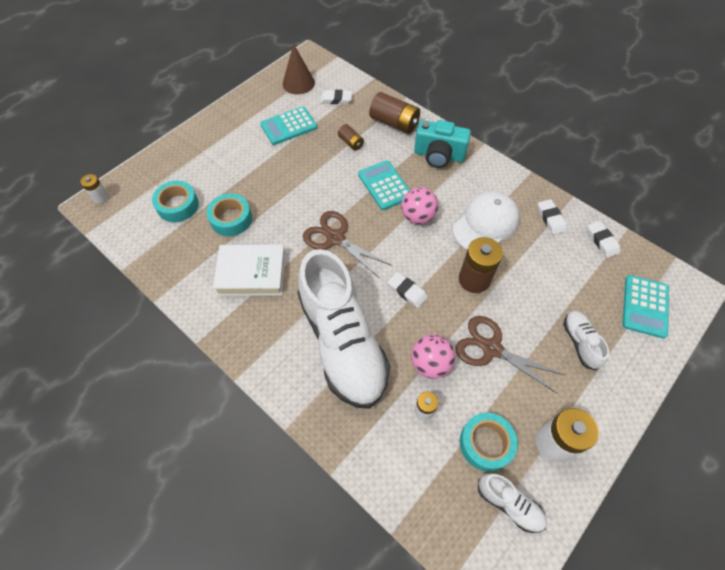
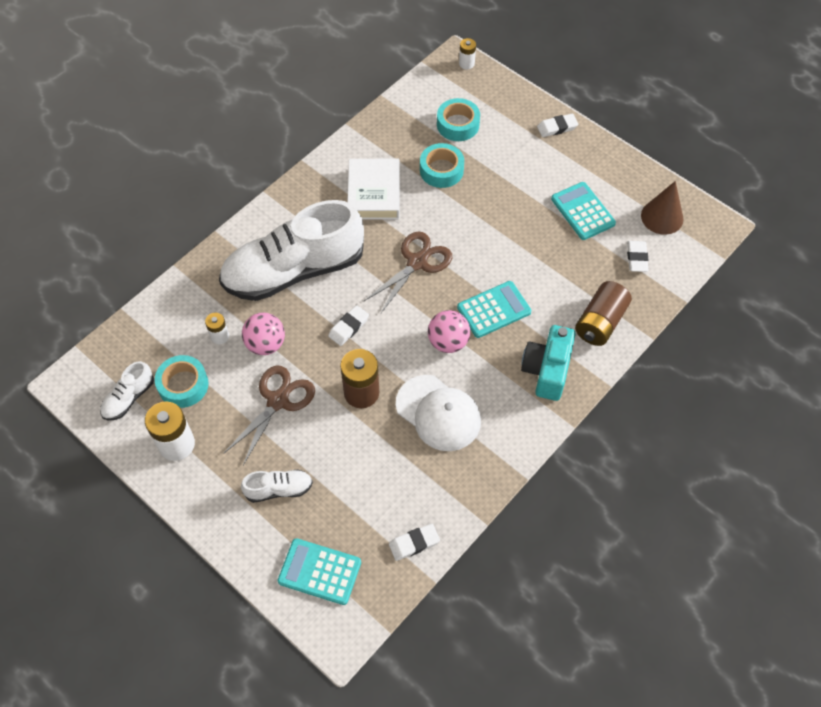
camera: 90 degrees right, 0 degrees up
brown battery [338,124,364,151] -> none
white eraser [538,199,567,235] -> white eraser moved to [537,114,578,137]

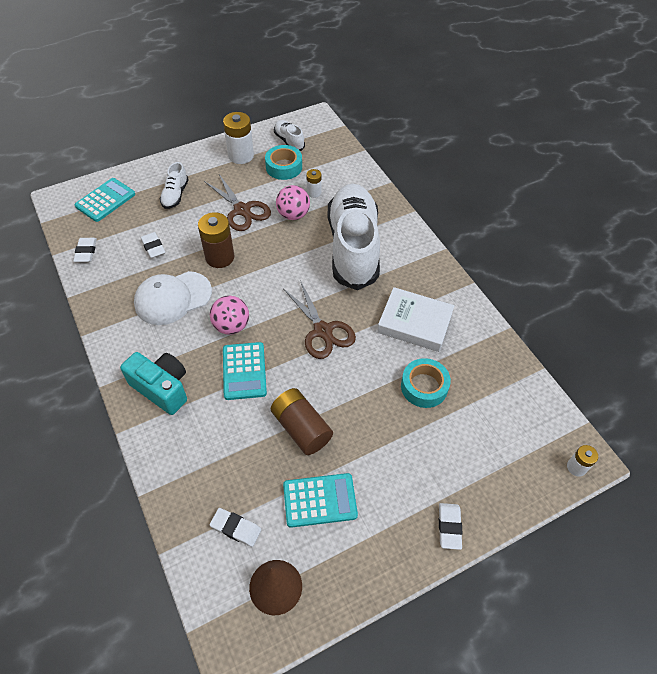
camera: 110 degrees right, 5 degrees down
white eraser [328,305,369,346] -> white eraser moved to [141,232,165,258]
turquoise tape [437,98,480,141] -> none
brown battery [575,281,632,346] -> brown battery moved to [271,388,333,455]

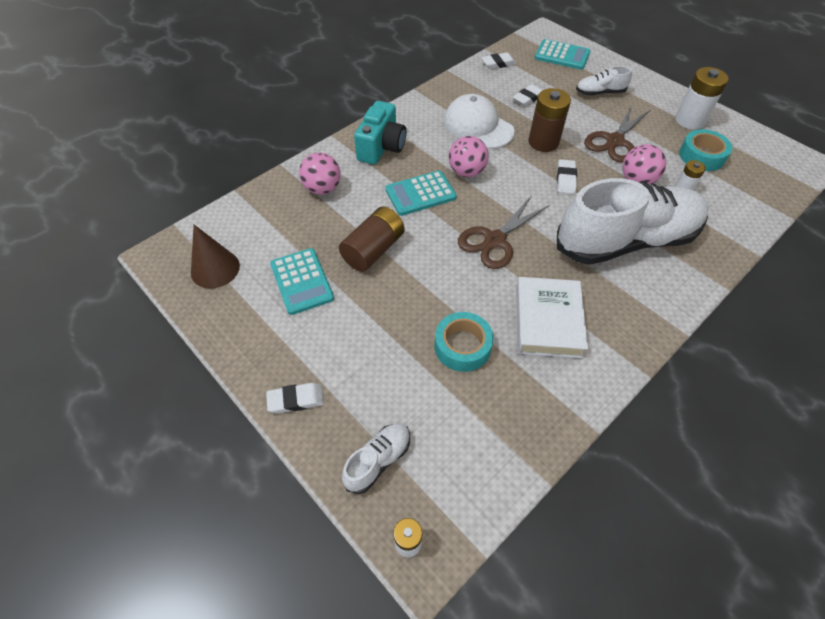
camera: 75 degrees right, 0 degrees up
white eraser [210,508,261,547] -> white eraser moved to [557,159,577,194]
white shoe [274,120,305,151] -> white shoe moved to [342,423,410,494]
none -> pink ball [299,152,341,195]

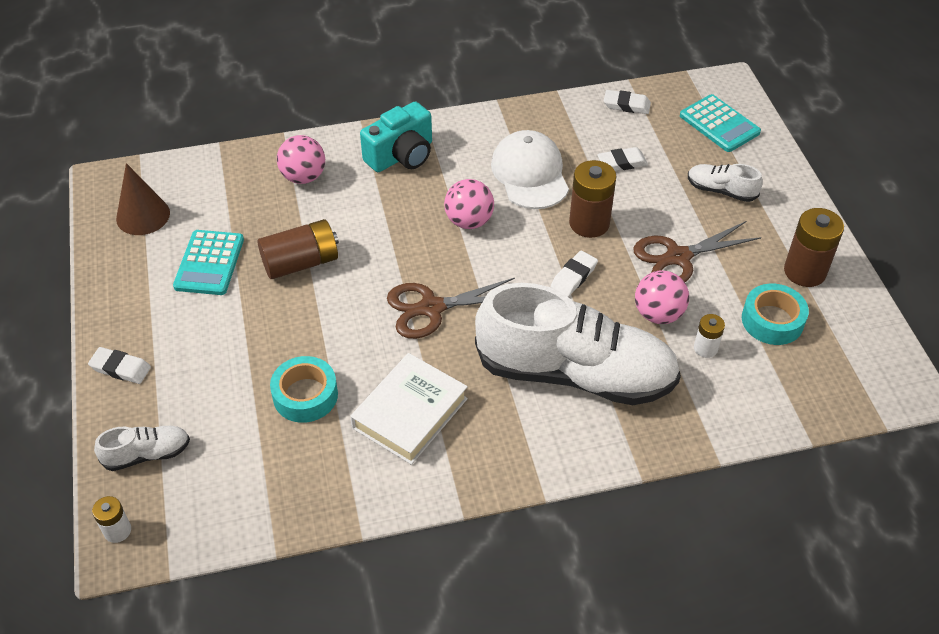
camera: 30 degrees right, 5 degrees down
turquoise calculator [385,170,457,216] -> none
white battery [675,67,729,129] -> brown battery [784,208,844,287]

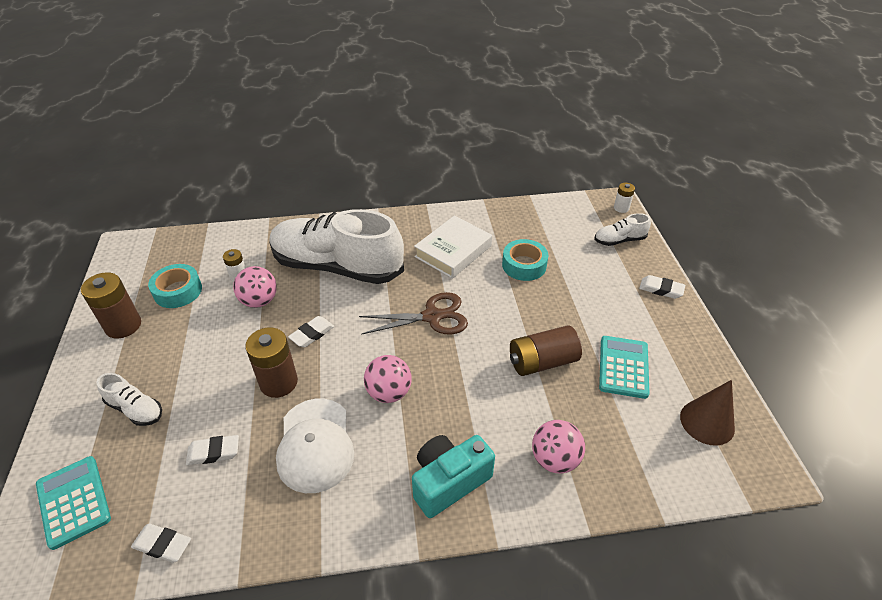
camera: 175 degrees left, 5 degrees down
brown scissors [633,221,761,282] -> none

